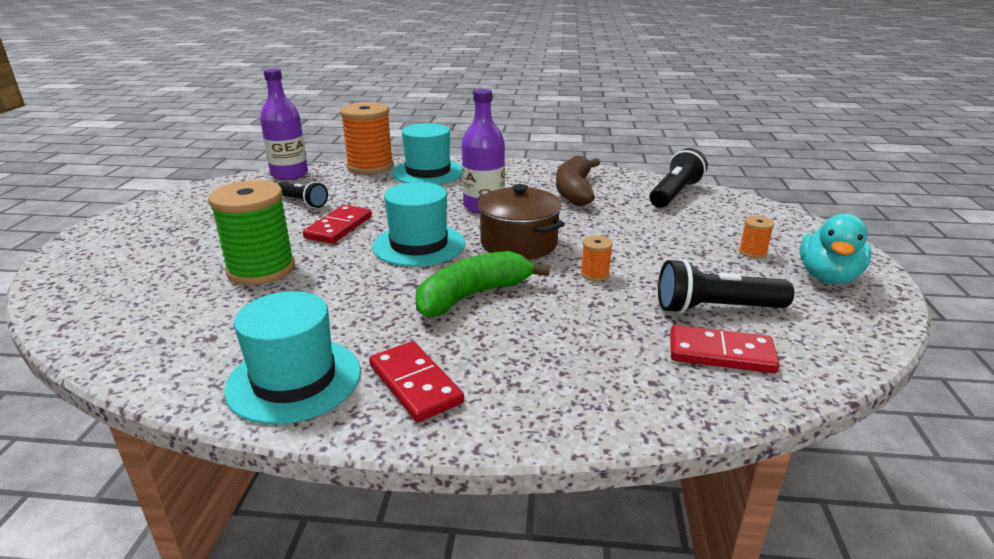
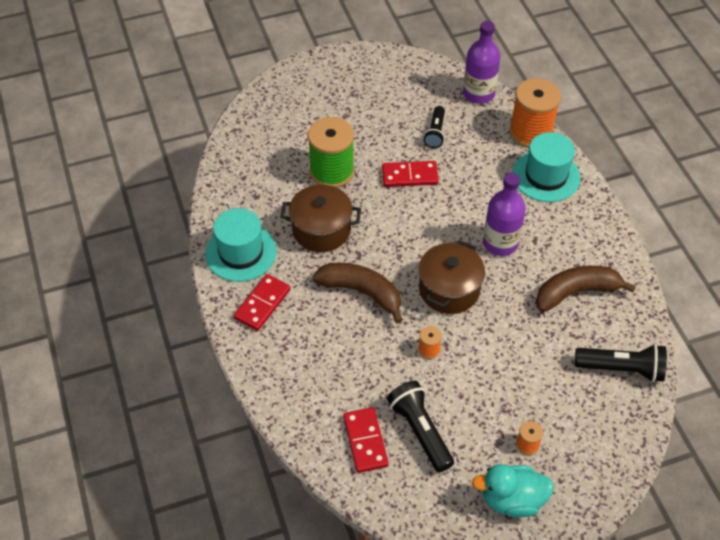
camera: 65 degrees right, 25 degrees up
turquoise hat [372,182,465,267] -> none
green banana [415,251,550,318] -> brown banana [313,263,403,324]
none -> brown pot [280,185,361,252]

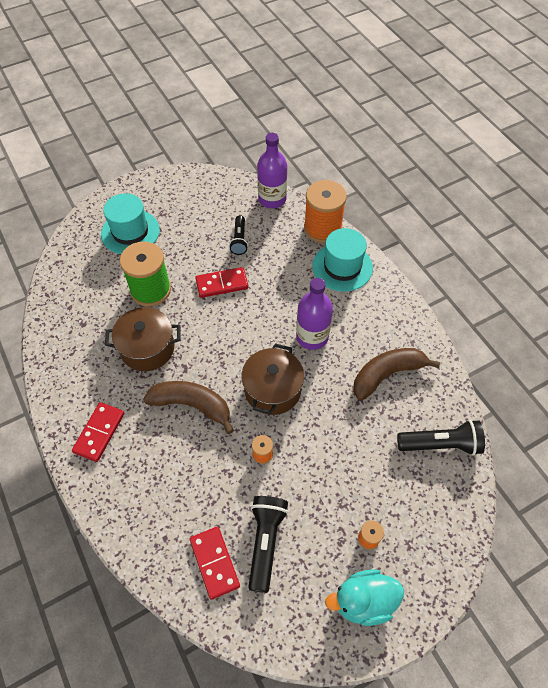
camera: 10 degrees left, 5 degrees up
turquoise hat [205,208,277,282] -> turquoise hat moved to [101,193,160,254]
black flashlight [387,381,454,472] -> black flashlight turned 45 degrees clockwise [248,496,288,593]

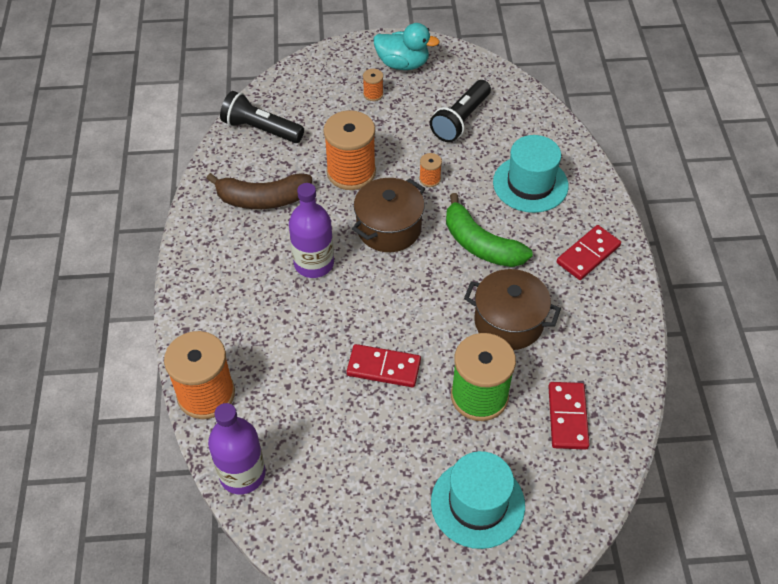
camera: 155 degrees left, 5 degrees down
brown banana [143,381,234,434] -> green banana [446,193,533,267]
red domino [190,527,240,600] -> red domino moved to [548,382,589,449]
black flashlight [229,215,248,255] -> none
turquoise hat [312,228,373,292] -> turquoise hat moved to [493,135,569,213]
none -> orange spool [323,110,376,190]

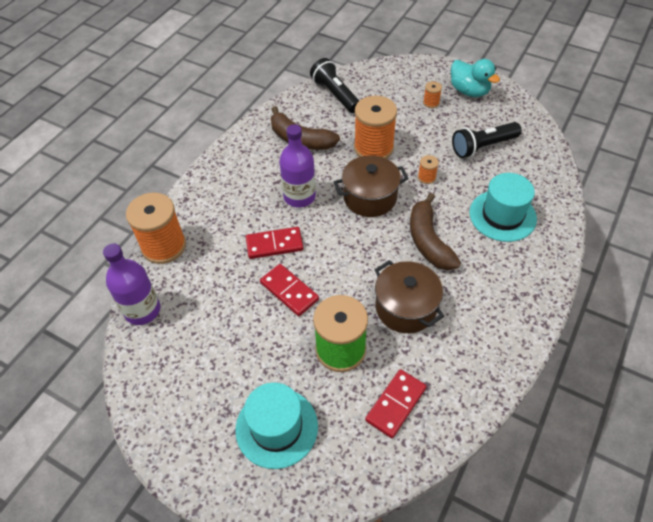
camera: 35 degrees right, 0 degrees up
green banana [446,193,533,267] -> brown banana [410,193,461,270]
red domino [557,225,621,280] -> red domino moved to [246,227,303,259]

